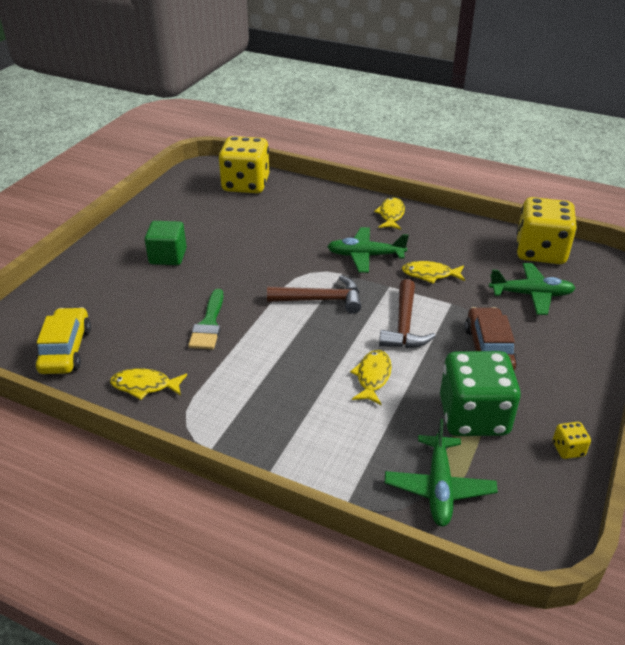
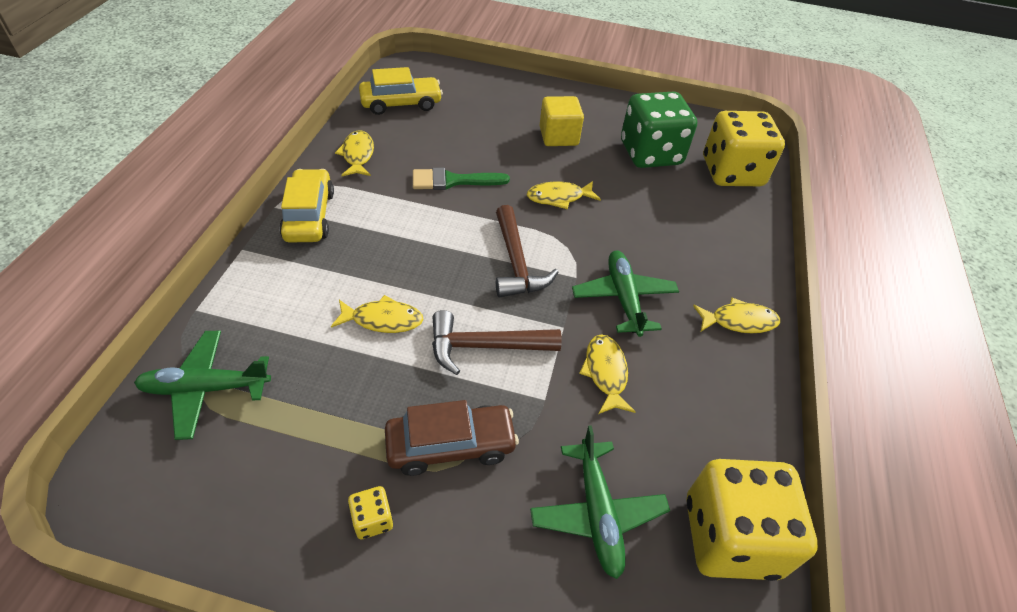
camera: 75 degrees right, 10 degrees up
green cube [145,221,187,265] -> yellow cube [539,96,584,146]
green dice [440,351,521,436] -> green dice moved to [621,91,697,168]
yellow dice [553,422,591,459] -> yellow dice moved to [348,486,393,539]
none -> yellow car [279,169,334,243]
none -> yellow fish [527,181,601,209]

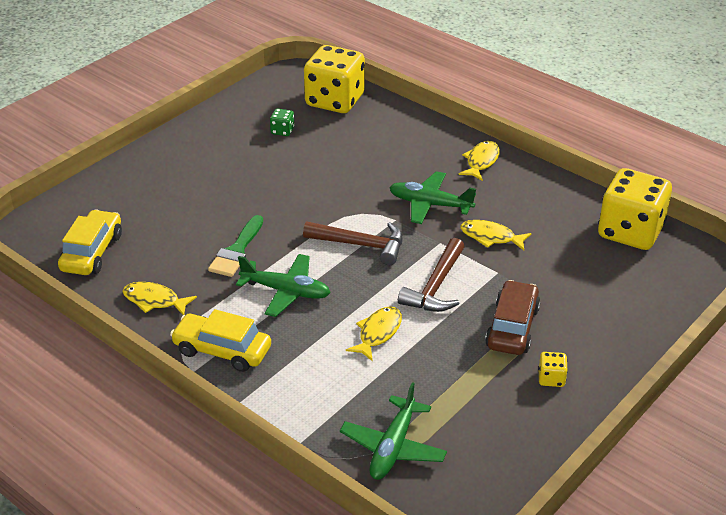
camera: 60 degrees left, 10 degrees down
yellow fish [527,181,601,209] -> none
green plane [530,425,670,579] -> green plane moved to [236,254,331,317]
yellow cube [539,96,584,146] -> none
green dice [621,91,697,168] -> green dice [270,109,294,136], size x0.40

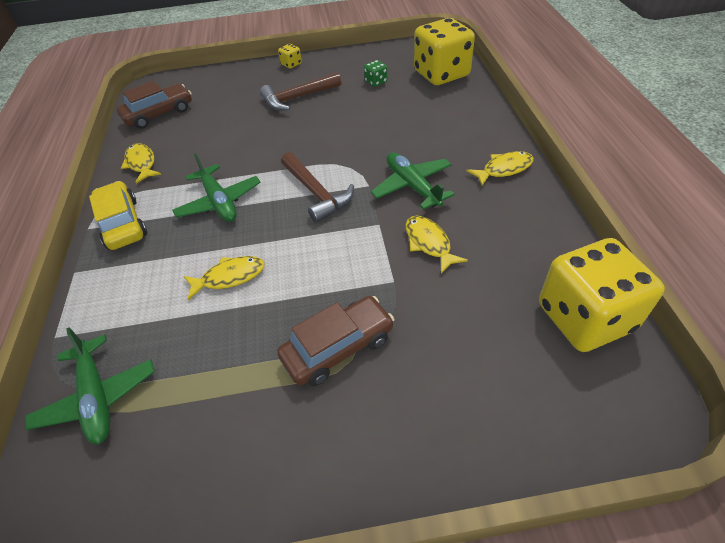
camera: 45 degrees right, 10 degrees up
yellow car [58,210,122,275] -> brown car [117,81,192,129]
green brush [208,215,263,277] -> none
green plane [340,382,447,480] -> green plane turned 90 degrees counterclockwise [25,327,155,444]
brown hammer [398,238,465,312] -> brown hammer moved to [260,72,341,111]
yellow dice [538,352,568,387] -> yellow dice moved to [278,44,302,68]

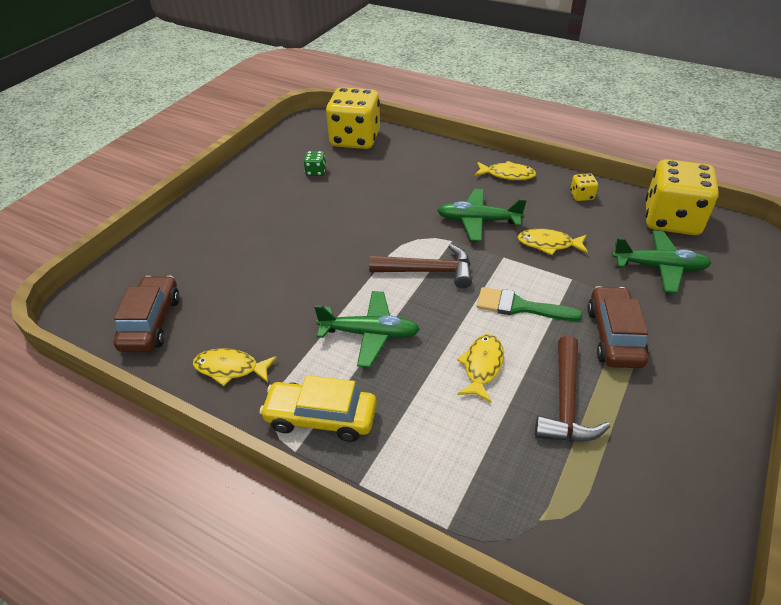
camera: 55 degrees left, 5 degrees down
green plane [25,327,155,444] -> green plane moved to [612,231,712,293]
brown hammer [260,72,341,111] -> brown hammer moved to [535,336,610,441]
yellow dice [278,44,302,68] -> yellow dice moved to [570,173,598,201]
yellow fish [466,151,534,186] -> yellow fish turned 90 degrees clockwise [475,161,536,180]
none -> green brush [477,287,583,321]

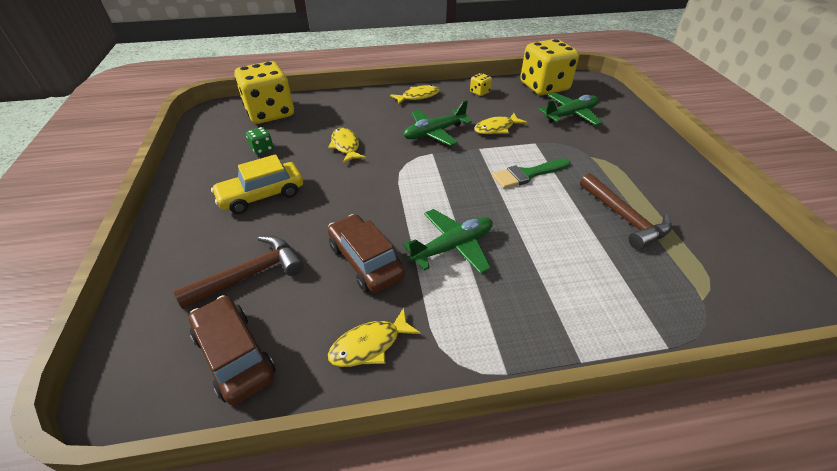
camera: 40 degrees left, 0 degrees up
yellow car [259,375,377,442] -> yellow car moved to [211,154,303,214]
brown hammer [369,244,472,288] -> brown hammer moved to [173,236,303,309]
yellow fish [457,334,504,402] -> yellow fish moved to [328,128,366,163]
brown car [588,286,649,368] -> brown car moved to [328,214,405,293]

